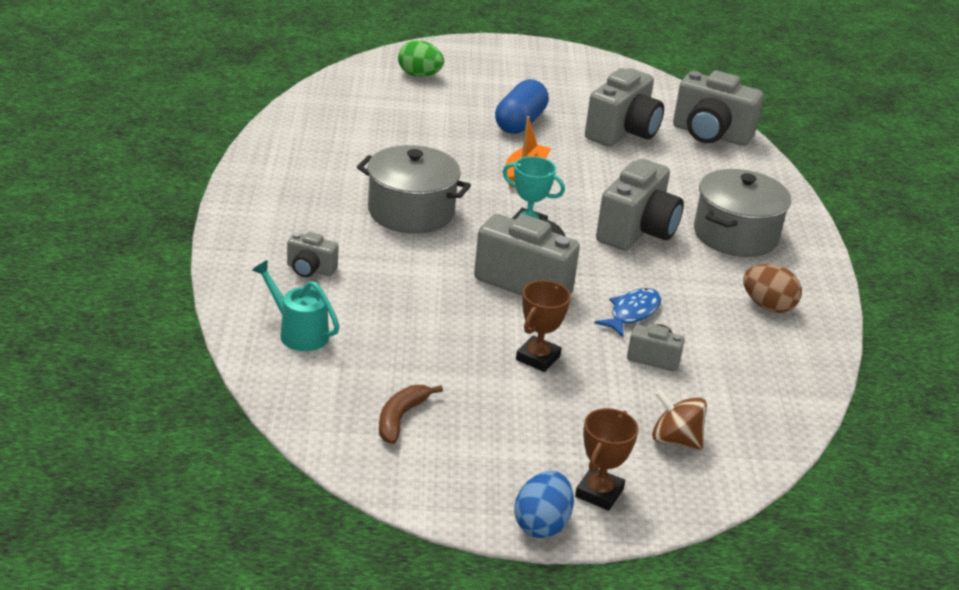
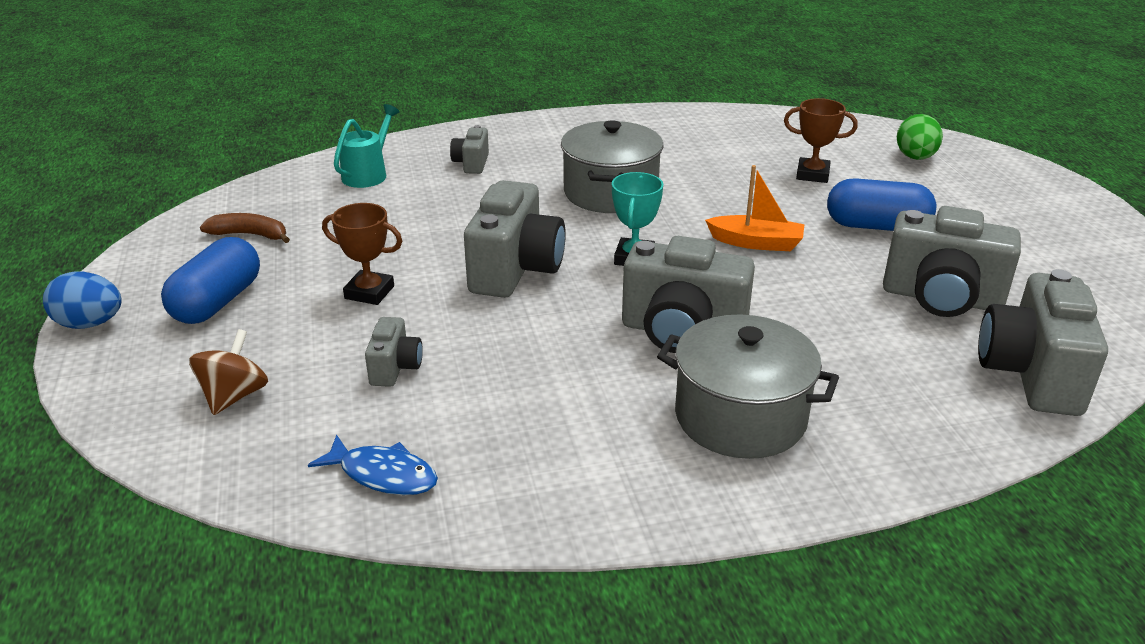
camera: 80 degrees right, 0 degrees up
brown trophy [575,408,639,511] -> brown trophy moved to [784,98,858,183]
blue fish [594,288,661,337] -> blue fish moved to [308,434,438,495]
brown egg [743,264,802,313] -> none
none -> blue capsule [161,237,260,324]

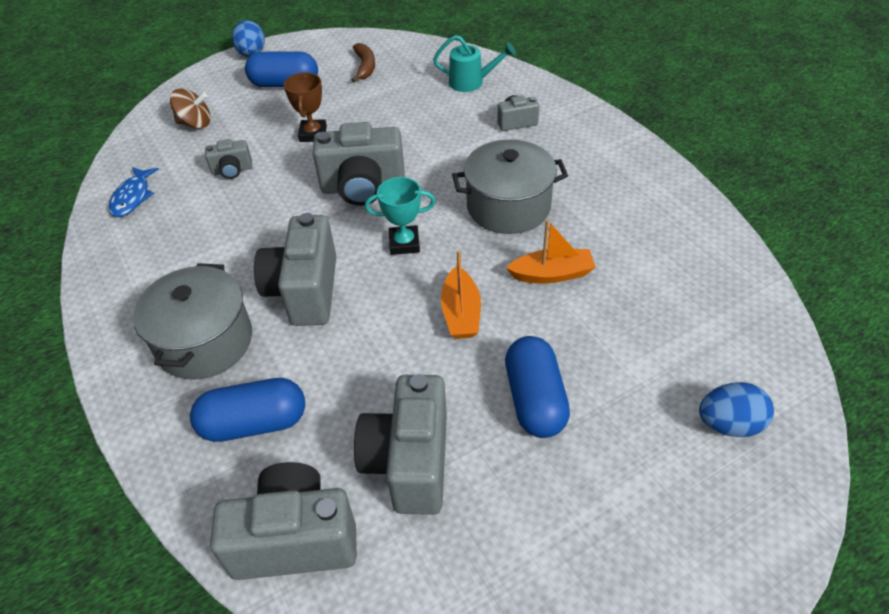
camera: 75 degrees right, 15 degrees up
brown trophy [784,98,858,183] -> none
green egg [897,114,943,160] -> blue egg [699,382,774,437]
none -> blue capsule [190,378,305,442]
none -> orange boat [506,219,596,284]

